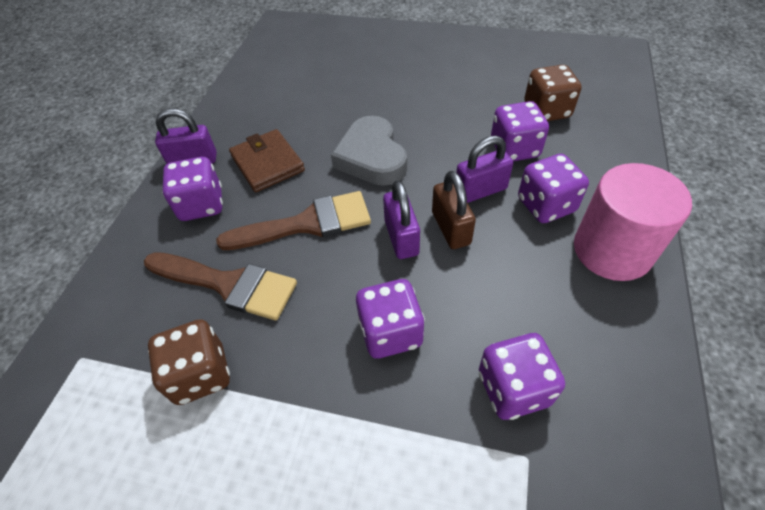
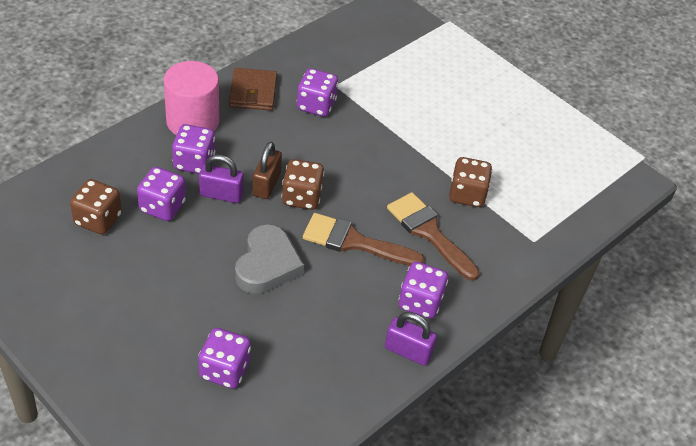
camera: 155 degrees left, 5 degrees down
brown wallet [229,129,305,192] -> brown wallet moved to [229,68,277,110]
purple dice [356,279,425,359] -> purple dice moved to [198,328,251,389]
purple padlock [383,180,420,259] -> brown dice [282,159,325,210]

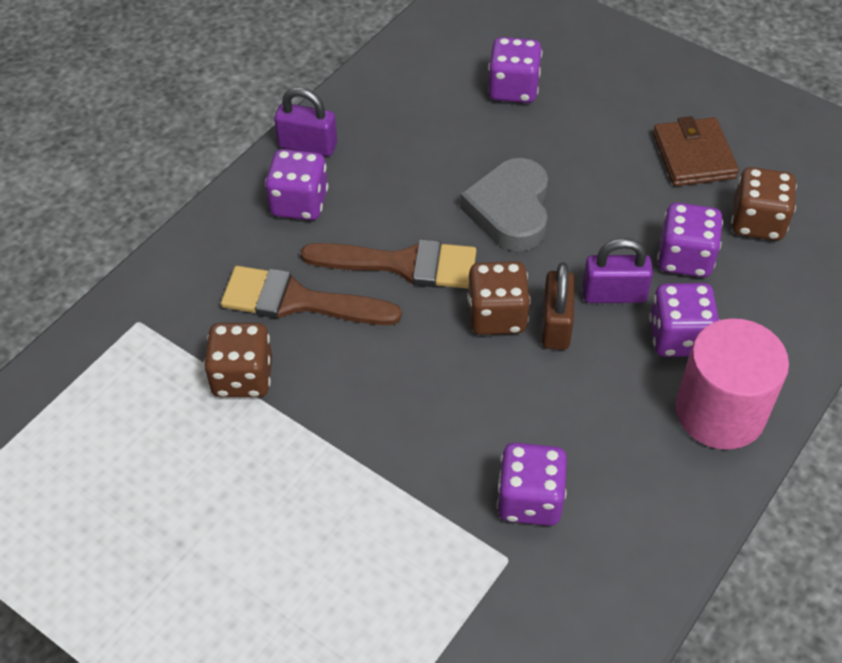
camera: 175 degrees right, 5 degrees up
brown wallet [229,68,277,110] -> brown wallet moved to [653,116,739,186]
brown brush [387,192,480,281] -> brown brush turned 150 degrees clockwise [221,266,402,325]

